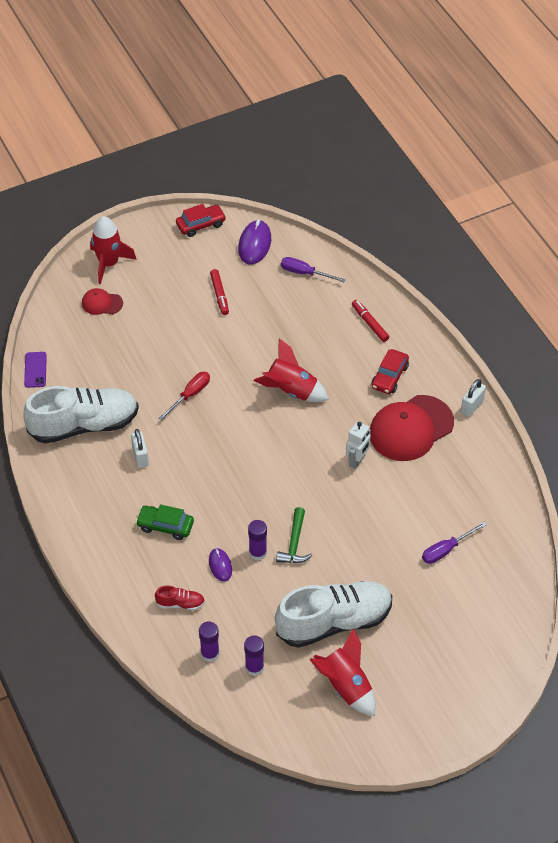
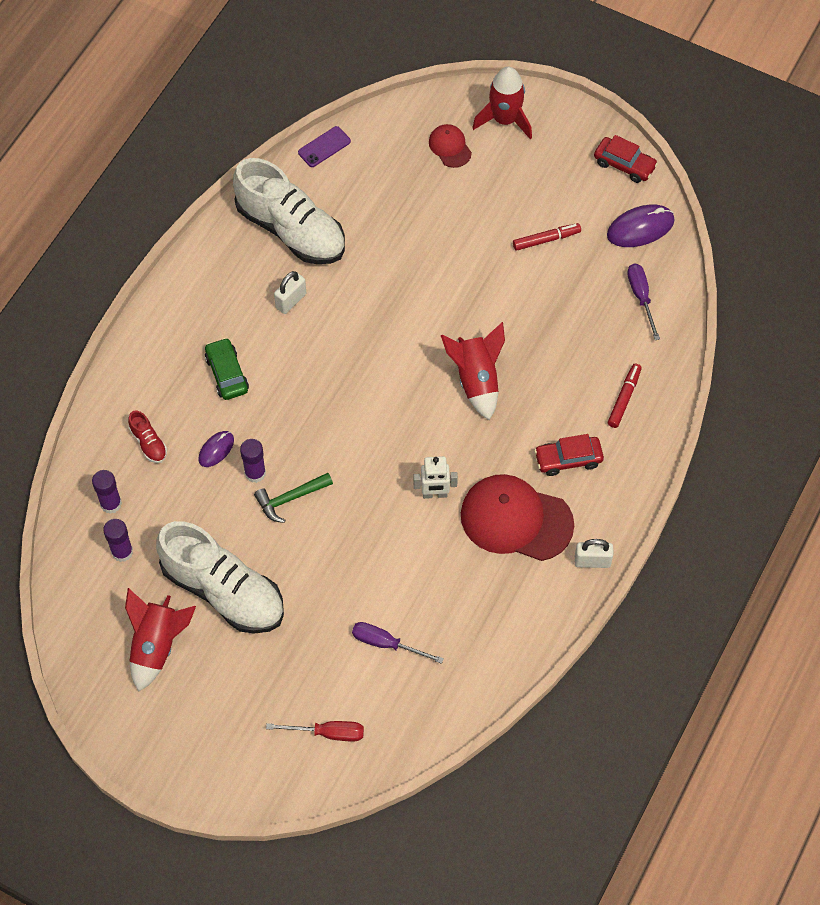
camera: 55 degrees right, 10 degrees up
red screwdriver [159,372,210,420] -> red screwdriver moved to [266,721,364,741]
red marker [210,269,229,315] -> red marker turned 150 degrees counterclockwise [513,223,581,251]

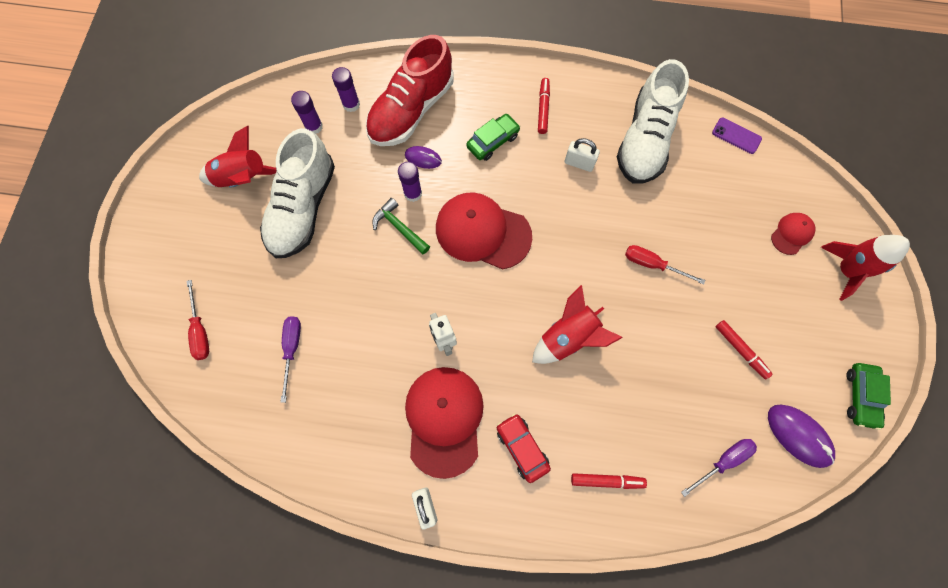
camera: 70 degrees right, 10 degrees up
red shoe [128,411,167,463] -> red shoe [366,35,454,146], size x2.46
red car [594,135,658,183] -> green car [846,363,891,430]
none -> red cap [436,193,532,269]
none -> red marker [538,78,550,134]
none -> red screwdriver [625,245,705,285]

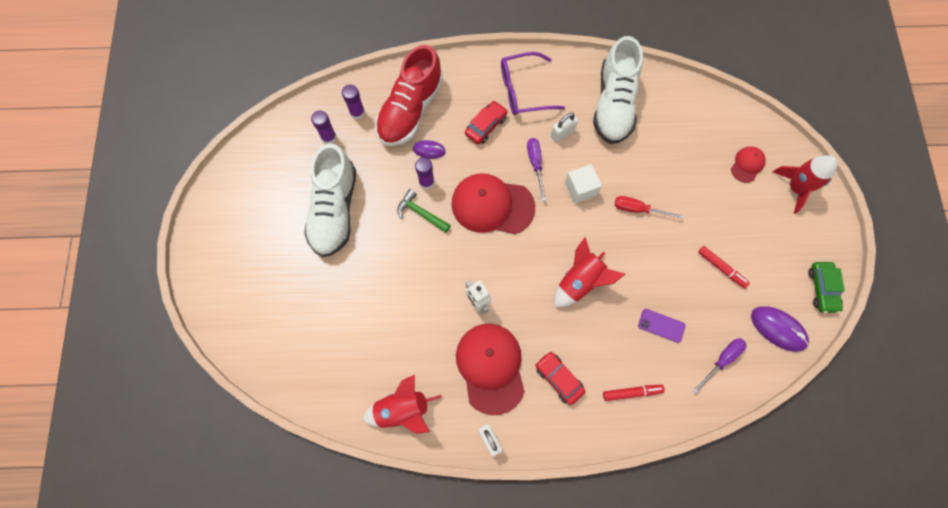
camera: 10 degrees left, 0 degrees up
red screwdriver [186,280,209,360] -> none
red rocket [199,126,277,188] -> red rocket moved to [362,375,442,434]
purple screwdriver [281,316,301,403] -> purple screwdriver moved to [527,138,546,201]
green car [466,114,520,161] -> red car [465,101,508,144]
red marker [538,78,550,134] -> purple glasses [501,52,565,115]
white padlock [565,138,600,172] -> white padlock turned 45 degrees counterclockwise [550,113,578,142]
purple phone [712,118,762,154] -> purple phone moved to [638,309,685,343]
none -> white cube [565,164,602,204]

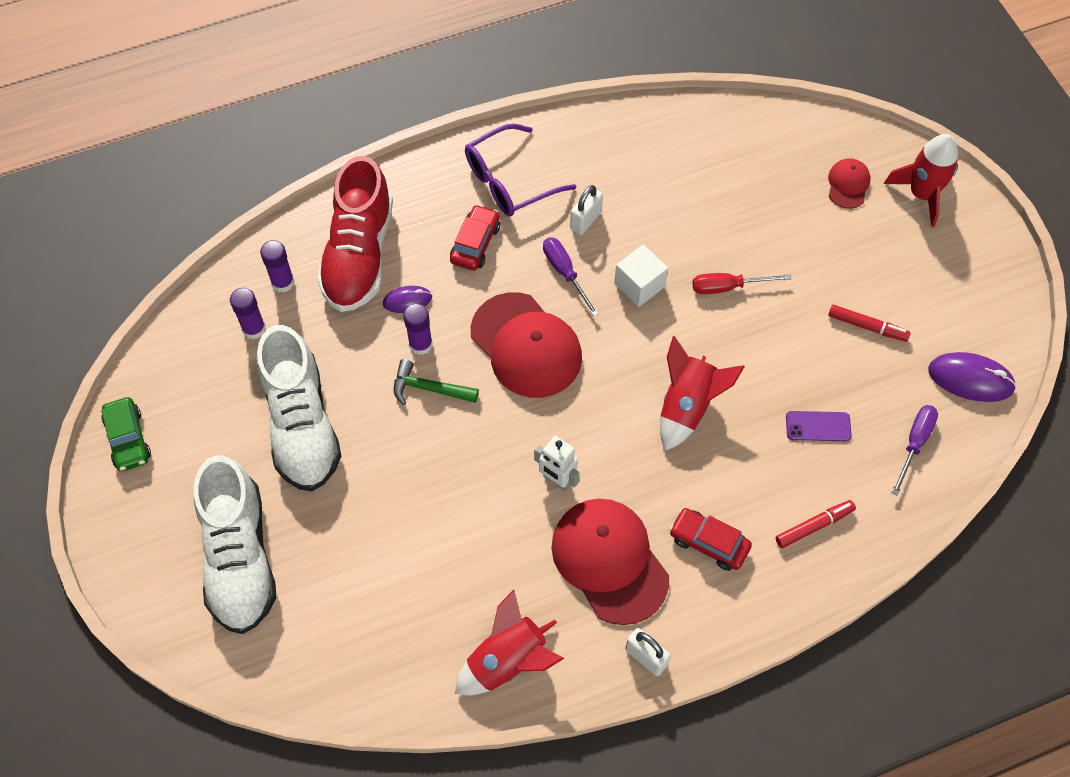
camera: 20 degrees left, 10 degrees down
red cap [451,173,535,234] -> red cap turned 120 degrees counterclockwise [471,292,582,398]
white shoe [593,36,643,144] -> white shoe moved to [194,455,276,634]
green car [808,262,845,313] -> green car moved to [101,397,151,471]

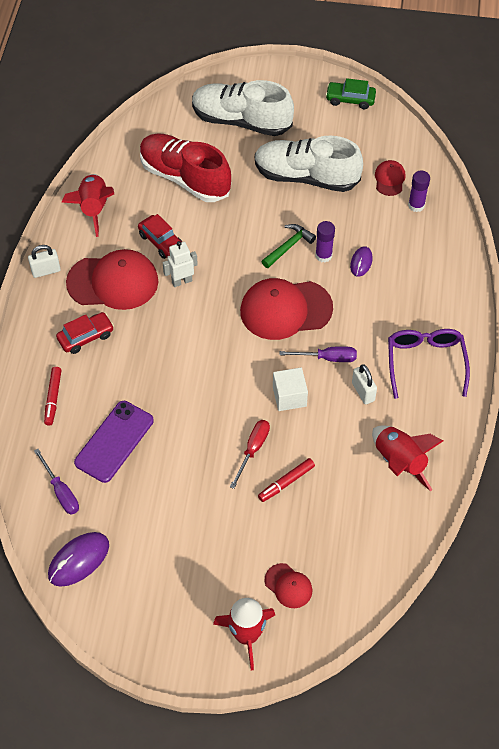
camera: 120 degrees right, 5 degrees down
purple glue stick [230,288,266,339] -> red cap [375,160,406,196]
red shoe [317,156,393,312] -> red shoe moved to [140,133,231,202]
red car [450,204,500,271] -> red car moved to [138,214,182,259]
red rocket [660,336,745,451] -> red rocket moved to [372,425,443,492]
purple phone [786,411,852,441] -> purple phone [74,401,154,483], size x1.78
red marker [828,305,911,342] -> red marker moved to [258,458,315,502]

